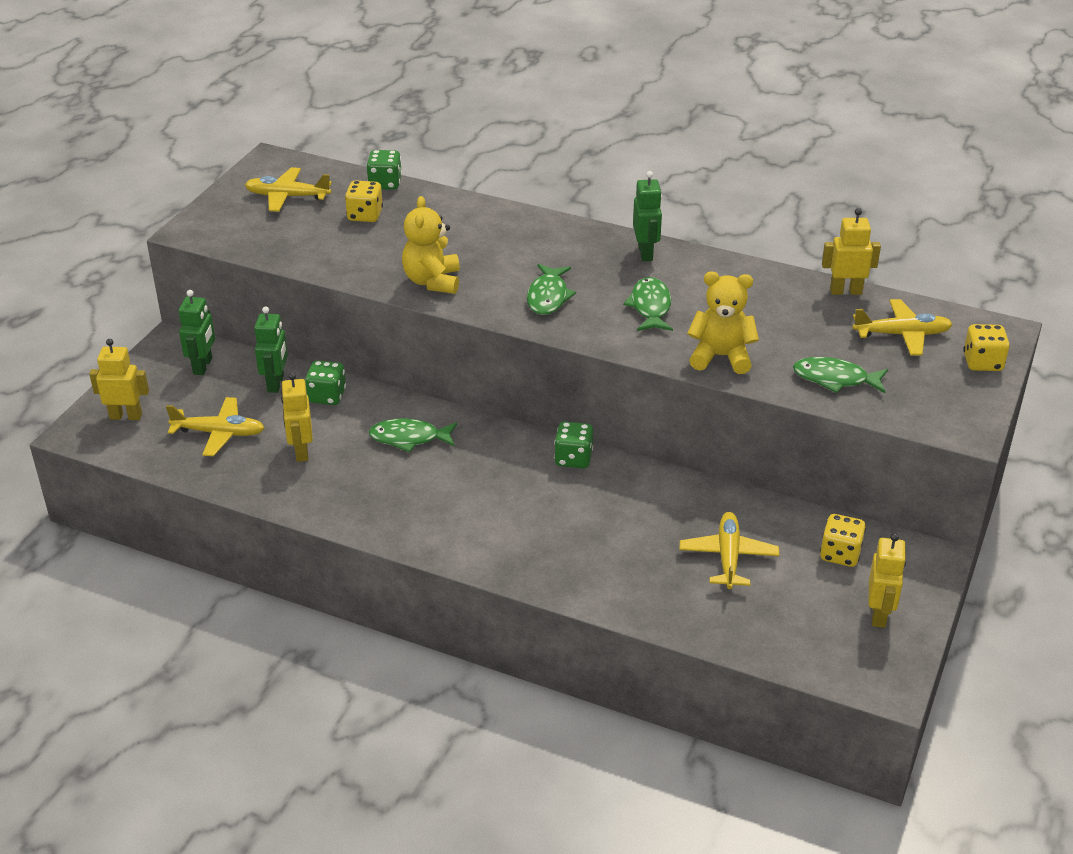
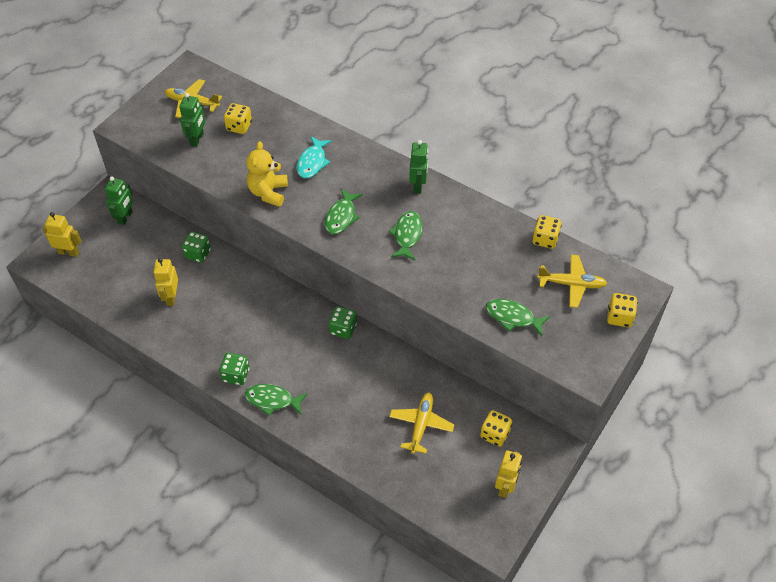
camera: 10 degrees right, 15 degrees up
yellow plane [166,397,265,456] -> none
green robot [254,307,288,393] -> green robot moved to [179,93,205,147]
green dice [367,150,402,190] -> green dice moved to [219,353,249,385]
green fish [369,418,457,453] -> green fish moved to [245,384,308,416]
yellow teddy bear [687,272,759,374] -> none
yellow robot [822,208,881,295] -> yellow dice [532,215,562,249]
none -> turquoise fish [297,136,332,178]

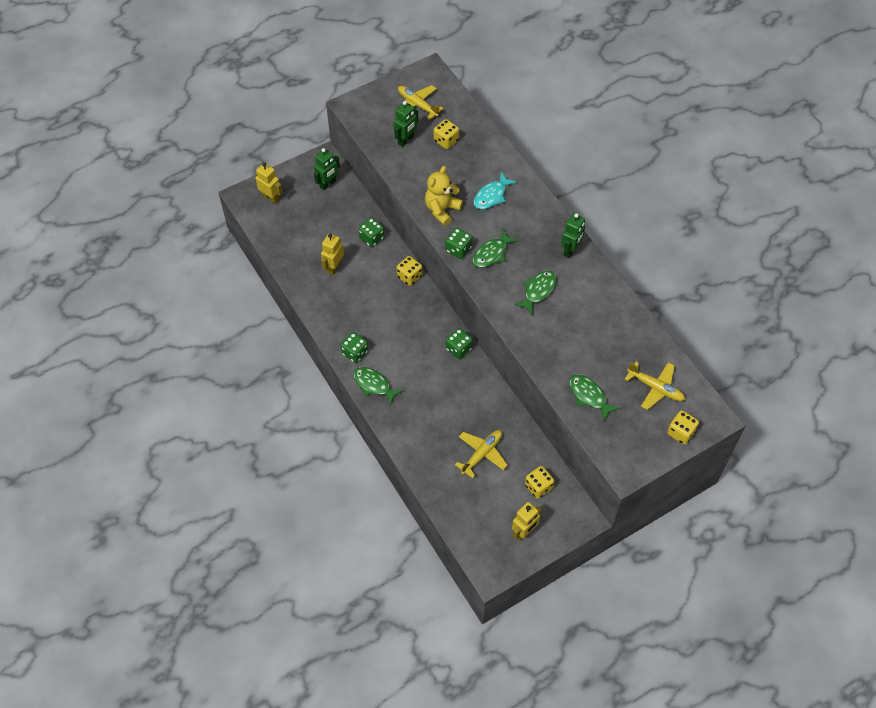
camera: 25 degrees right, 5 degrees up
yellow dice [532,215,562,249] -> yellow dice moved to [396,256,423,286]
none -> green dice [445,228,472,259]

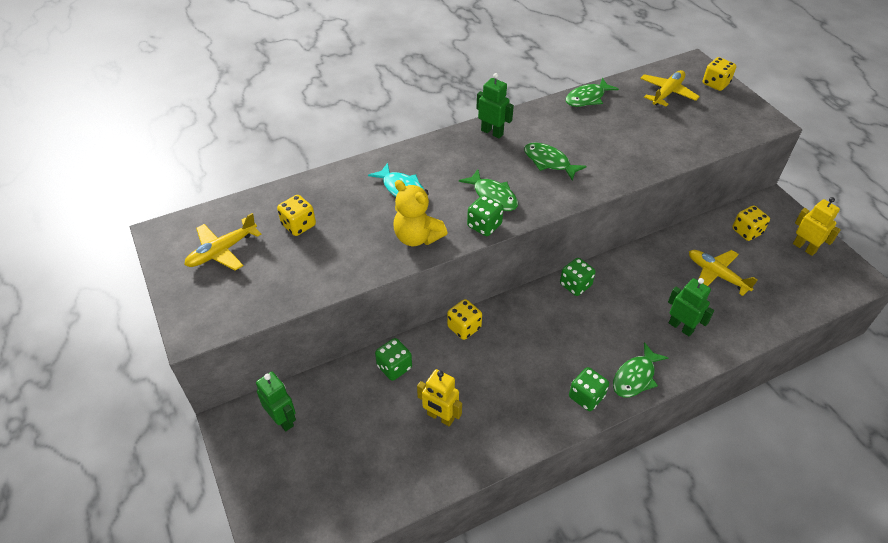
camera: 85 degrees left, 10 degrees down
yellow robot [255,163,283,204] -> none
green robot [394,101,418,147] -> green robot moved to [668,278,714,336]
green fish [569,375,620,421] -> green fish moved to [566,78,619,107]

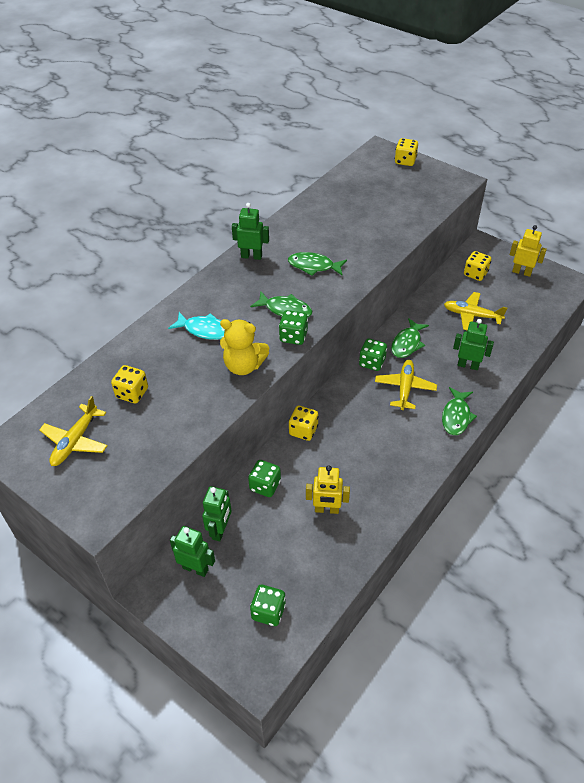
camera: 25 degrees left, 0 degrees up
green fish [566,78,619,107] -> green fish moved to [391,318,429,358]
green dice [569,367,609,411] -> green dice moved to [250,585,286,626]
yellow plane [640,70,700,107] -> yellow plane moved to [375,360,437,410]
none -> green robot [202,486,231,541]

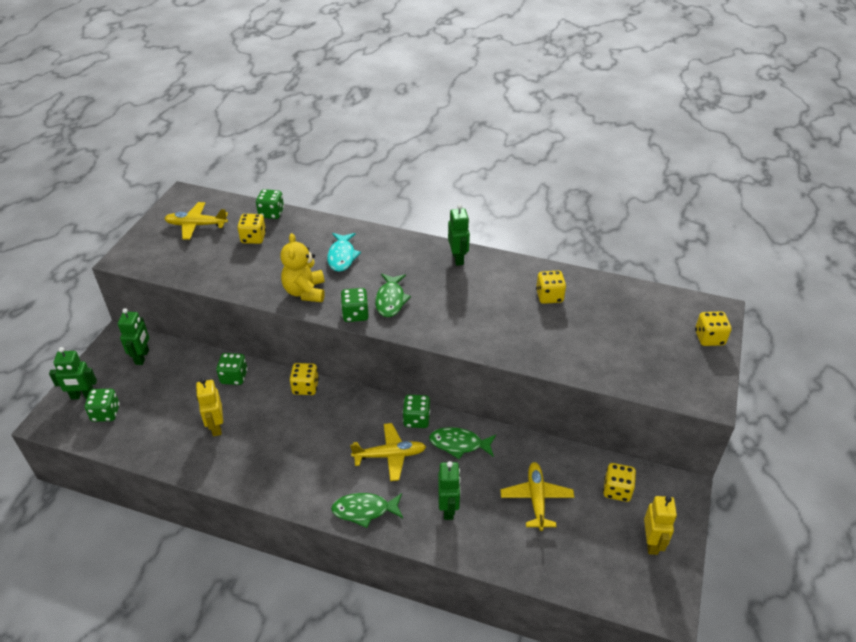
camera: 70 degrees right, 5 degrees down
green robot [202,486,231,541] -> green robot moved to [49,347,97,400]
green fish [288,252,347,276] -> none
none -> green dice [256,189,284,219]
none -> yellow dice [536,271,566,304]

